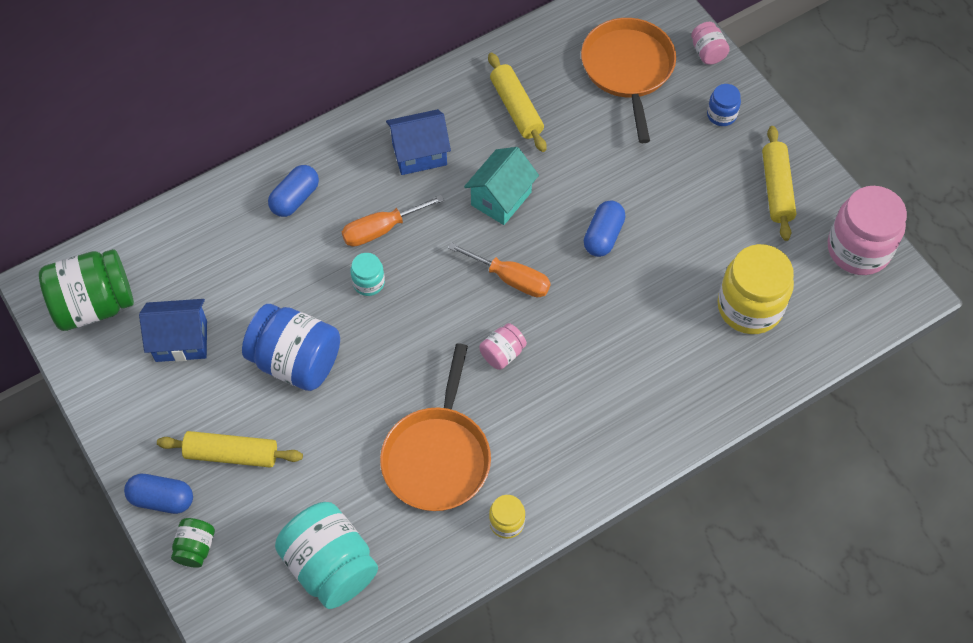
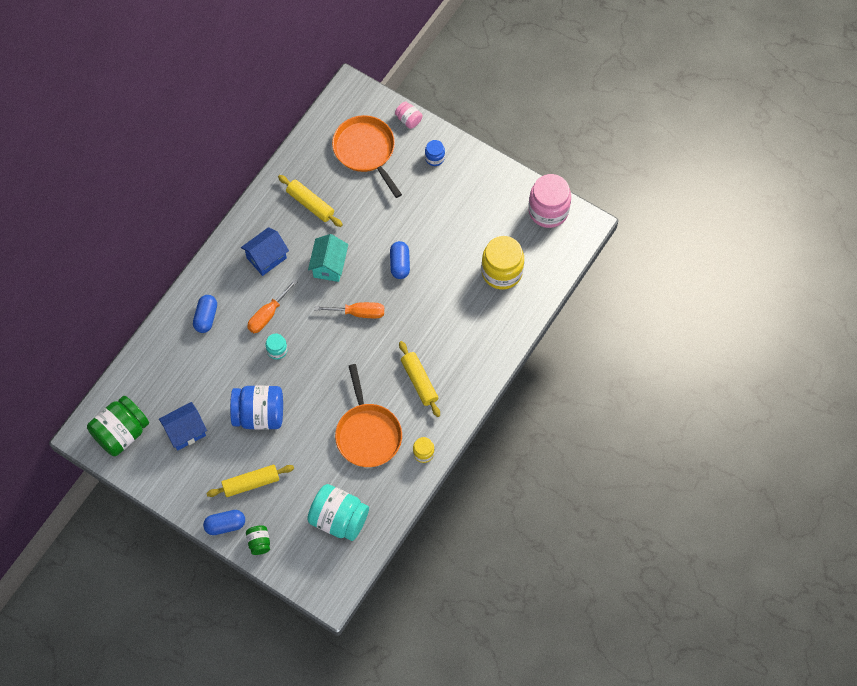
camera: 25 degrees left, 5 degrees up
pink jar [479,323,527,370] -> none
yellow rolling pin [762,126,796,241] -> yellow rolling pin moved to [399,341,440,417]

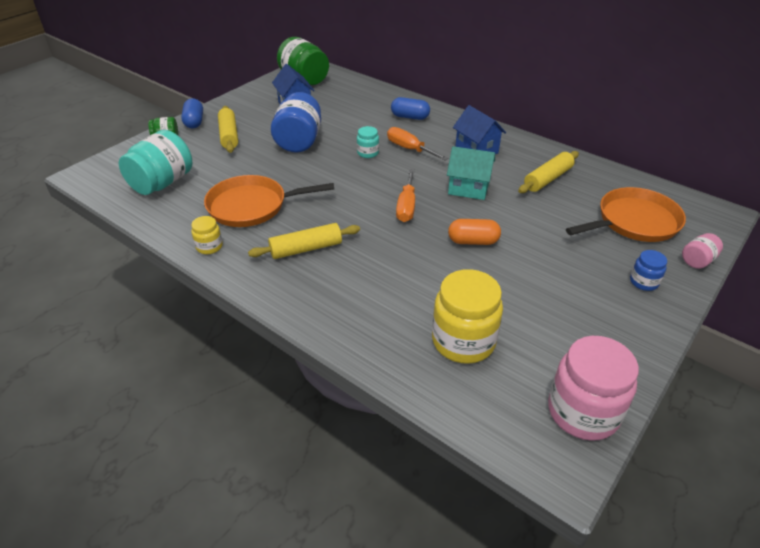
camera: 95 degrees right, 25 degrees down
blue capsule [390,241,410,279] -> orange capsule [448,219,501,245]

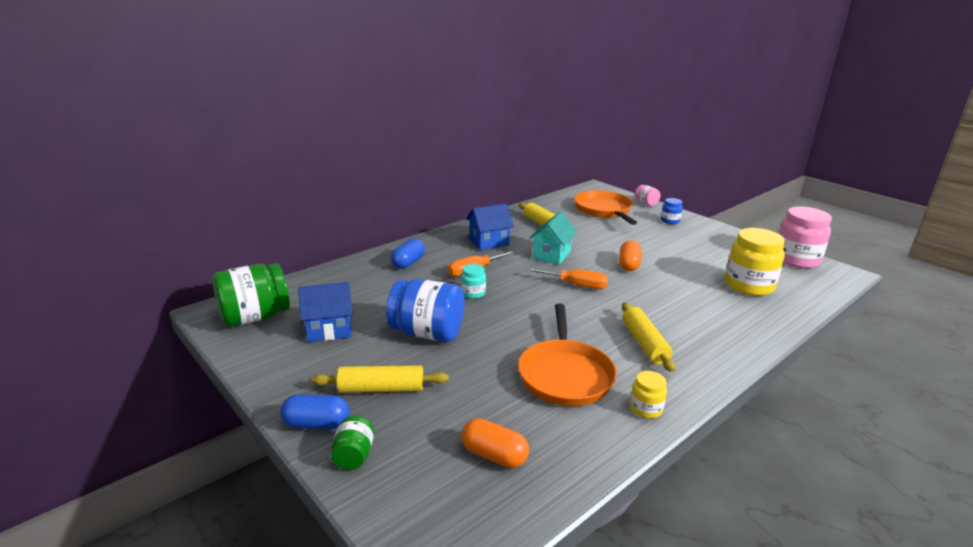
camera: 80 degrees left, 15 degrees down
turquoise jar [119,130,192,195] -> orange capsule [462,418,529,468]

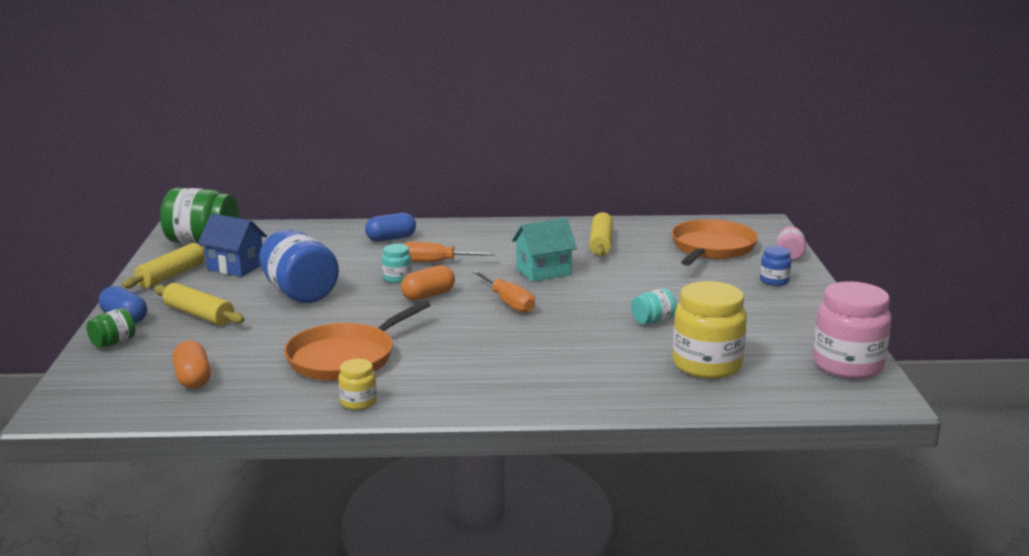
camera: 40 degrees right, 5 degrees down
blue house [466,203,514,251] -> none
orange capsule [619,240,641,271] -> orange capsule moved to [401,265,455,301]
yellow rolling pin [622,303,675,372] -> yellow rolling pin moved to [122,243,205,289]
none -> turquoise jar [631,288,677,324]

